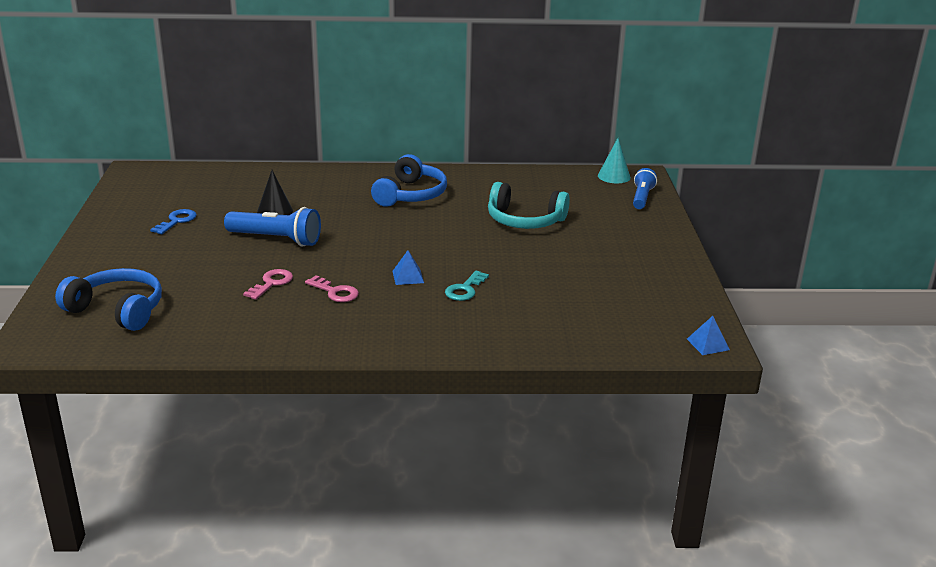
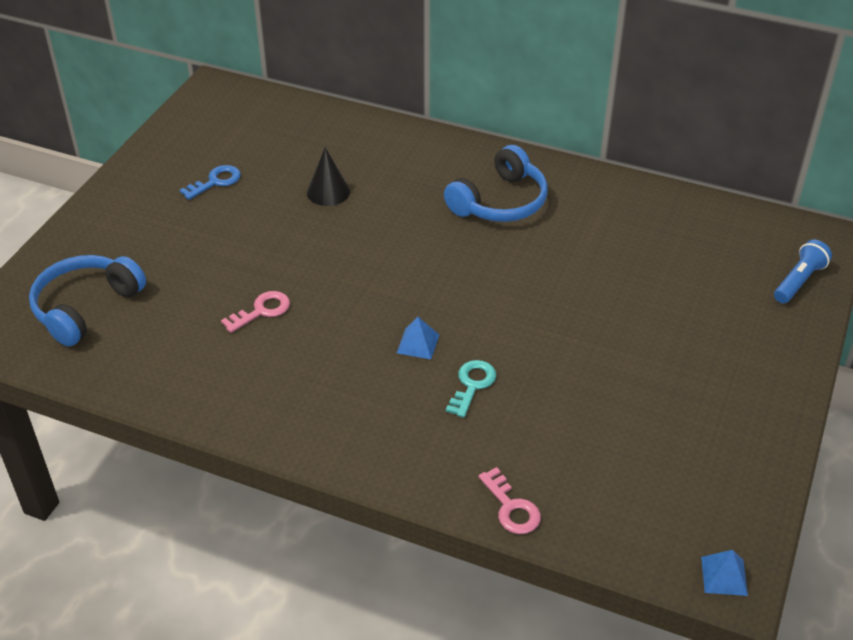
camera: 25 degrees right, 15 degrees up
blue headphones [55,268,162,331] -> blue headphones turned 105 degrees counterclockwise [29,255,146,347]
blue flashlight [224,207,321,247] -> none
pink key [305,275,359,302] -> pink key moved to [478,467,541,534]
turquoise key [445,271,489,301] -> turquoise key turned 150 degrees clockwise [446,360,496,418]
turquoise headphones [488,182,570,229] -> none
turquoise cone [598,138,631,183] -> none

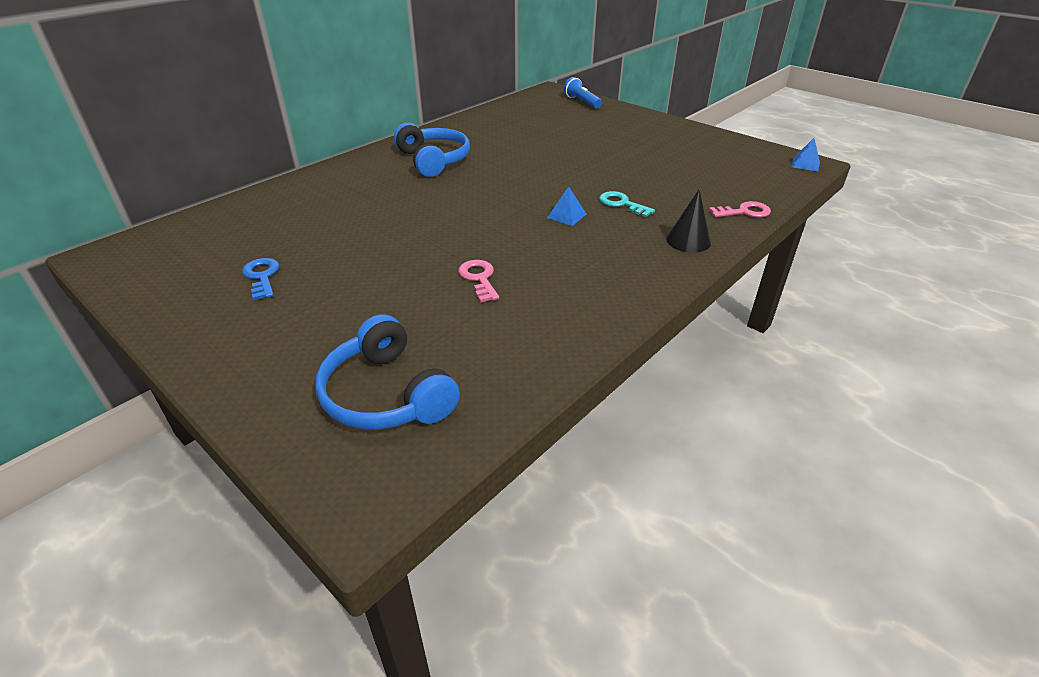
camera: 70 degrees left, 5 degrees down
black cone [307,147,350,206] -> black cone moved to [666,189,711,253]

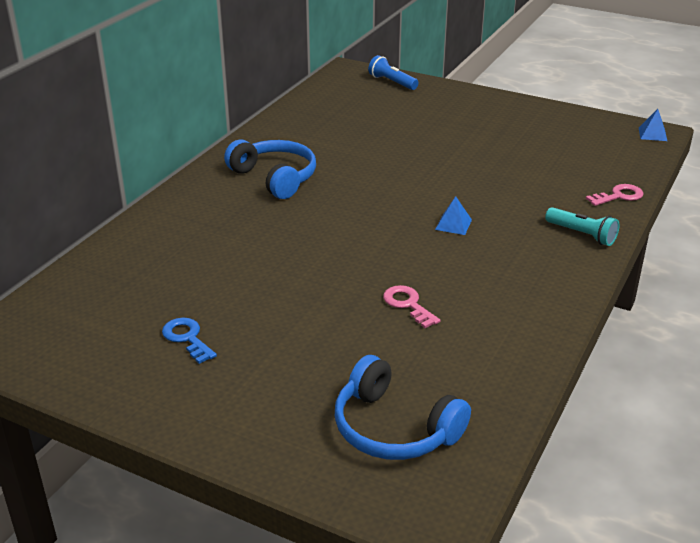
camera: 15 degrees left, 5 degrees down
turquoise key [599,191,655,217] -> none
black cone [666,189,711,253] -> turquoise flashlight [545,207,620,246]

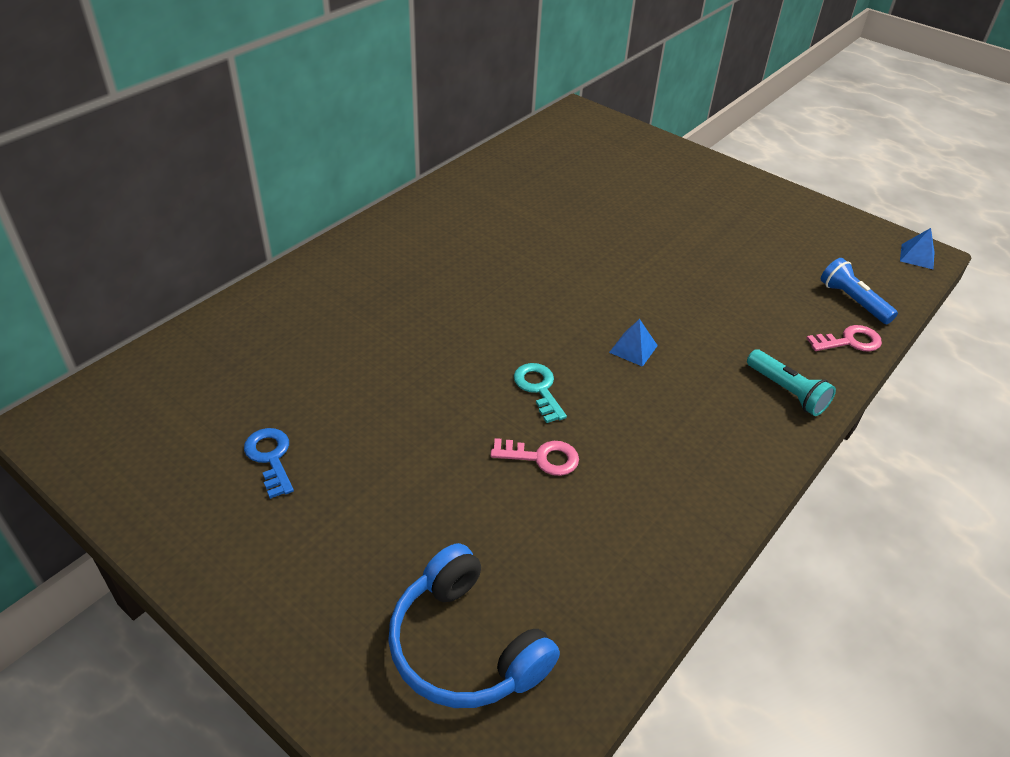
camera: 10 degrees right, 10 degrees up
blue headphones [224,139,316,199] -> none
blue flashlight [368,55,419,90] -> blue flashlight moved to [821,258,898,324]
pink key [383,285,440,328] -> pink key turned 120 degrees clockwise [490,438,579,476]
none -> turquoise key [514,363,567,423]

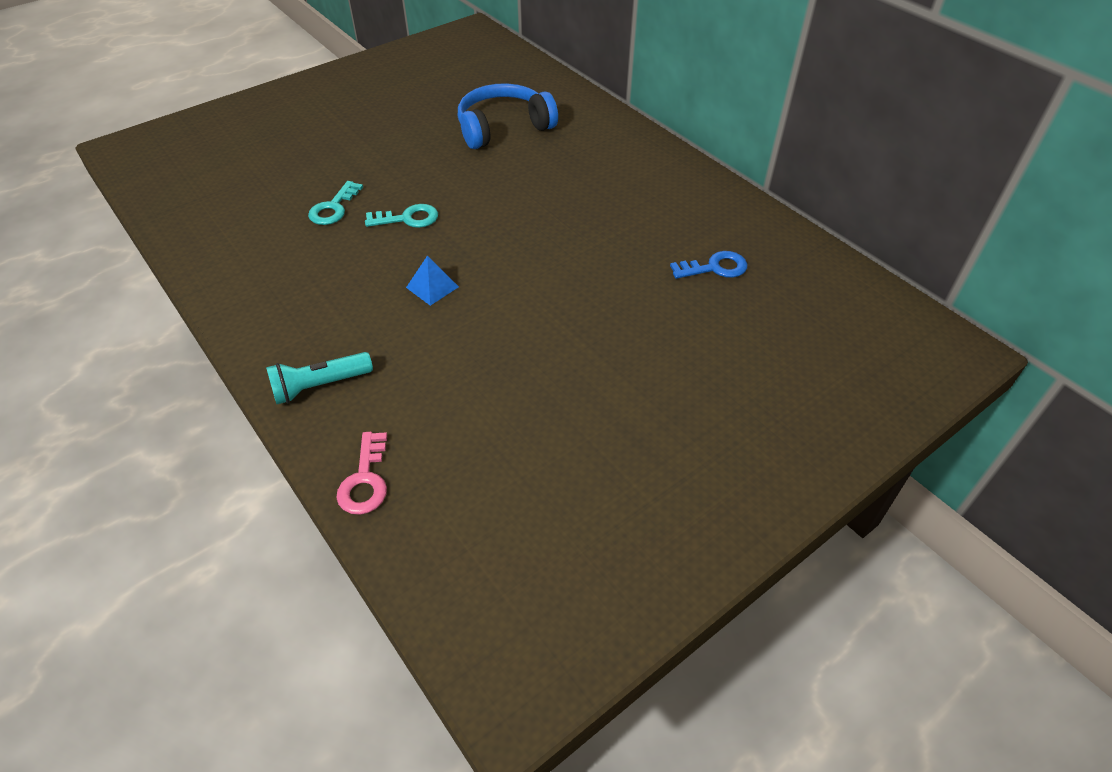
camera: 105 degrees right, 5 degrees up
blue key [244,428,294,499] -> blue key moved to [670,251,748,279]
blue headphones [388,543,560,708] -> blue headphones moved to [458,83,558,149]
pink key [490,438,579,476] -> turquoise key [308,181,363,225]
blue flashlight [821,258,898,324] -> none
blue pyramid [900,228,935,269] -> none

